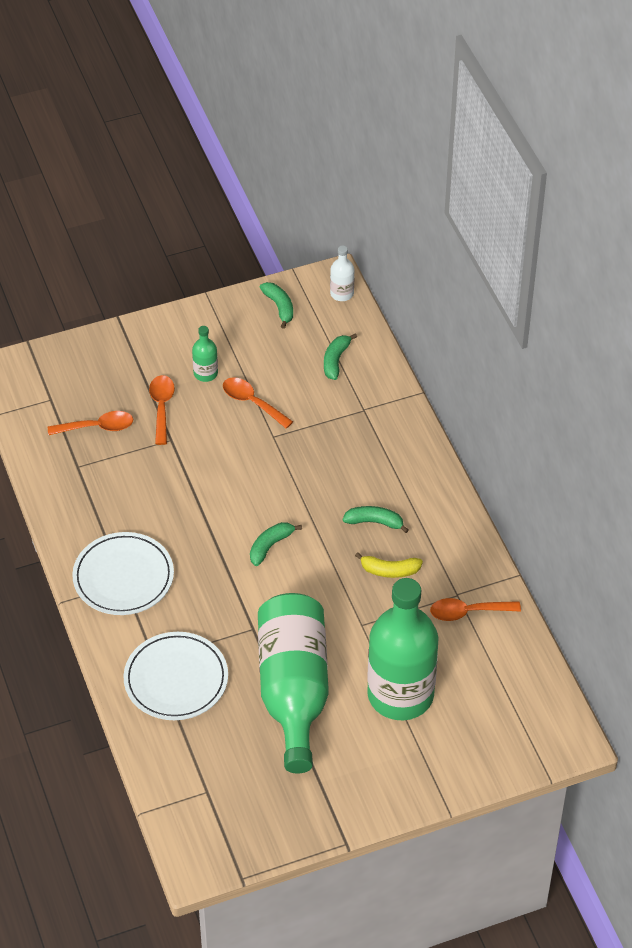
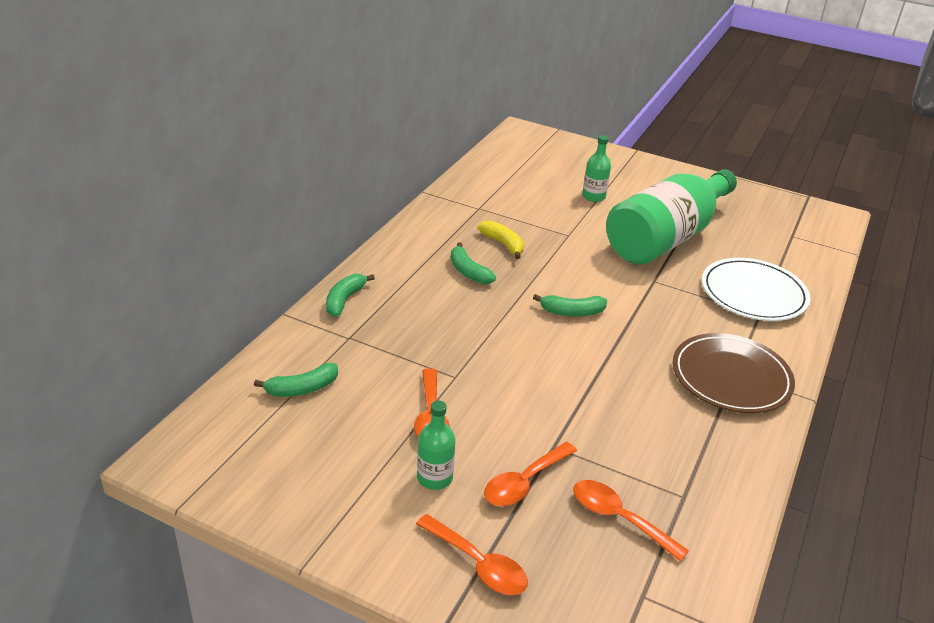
camera: 135 degrees left, 15 degrees down
white plate [72,532,174,615] -> brown plate [672,333,795,413]
green banana [260,282,293,329] -> green banana moved to [326,274,375,317]
white bottle [330,245,354,301] -> none
green bottle [367,578,438,720] -> green bottle [582,135,611,202], size x0.41
orange spoon [430,598,521,621] -> orange spoon moved to [416,514,528,595]

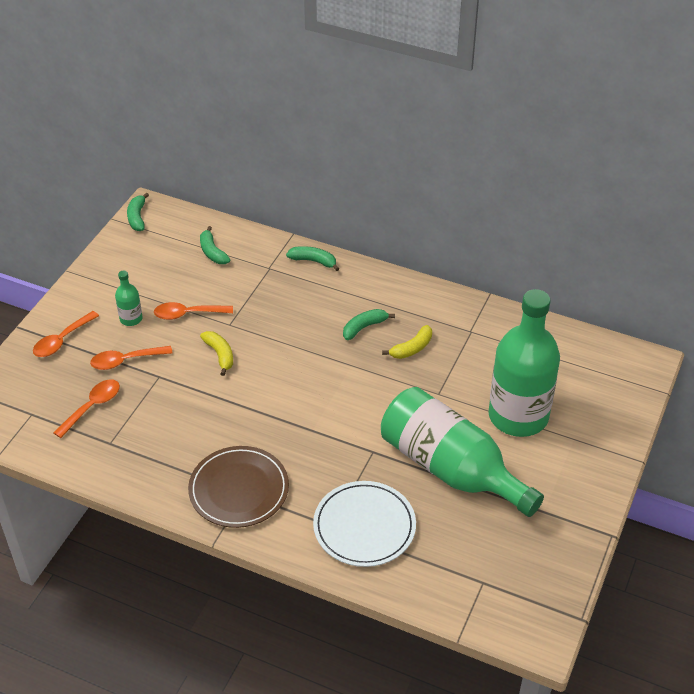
camera: 90 degrees right, 10 degrees up
orange spoon [484,442,577,506] -> orange spoon turned 60 degrees counterclockwise [90,346,172,370]
green banana [533,294,607,317] -> green banana moved to [127,192,149,231]
green bottle [582,135,611,202] -> green bottle [488,289,560,437], size x2.46
none -> yellow banana [200,331,233,376]

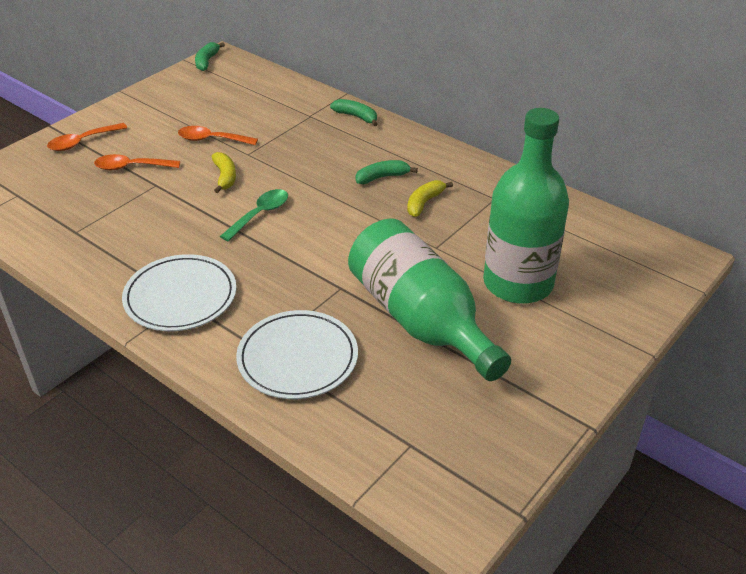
camera: 15 degrees right, 5 degrees down
orange spoon [53,380,120,438] -> none
green bottle [115,271,143,326] -> none
brown plate [188,446,289,528] -> white plate [122,254,236,331]
green banana [200,226,231,264] -> none
yellow banana [382,325,432,359] -> yellow banana turned 150 degrees clockwise [407,180,453,217]
none -> green spoon [220,189,288,241]

